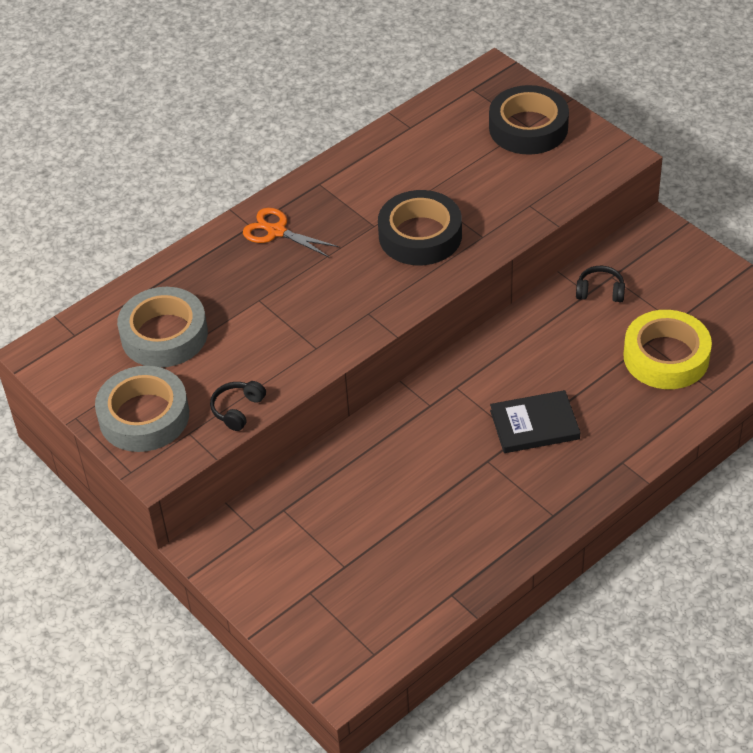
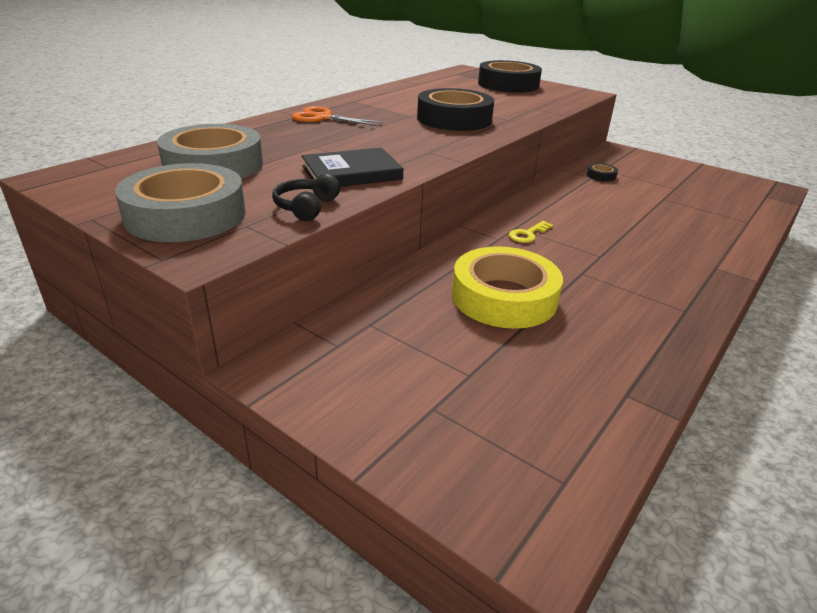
camera: 15 degrees left, 15 degrees down
black book [490,390,581,453] -> black book moved to [302,148,403,187]
black headphones [576,266,625,302] -> black tape [587,163,618,182]
yellow tape [623,310,712,389] -> yellow tape moved to [452,246,563,329]
none -> yellow key [509,221,553,243]

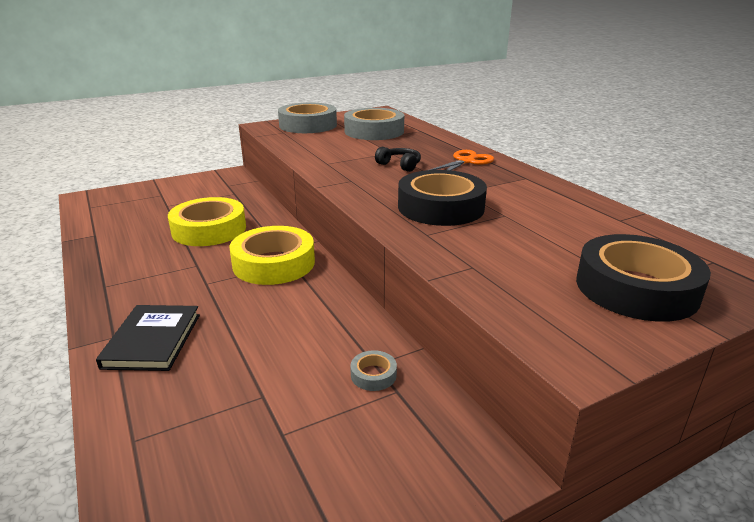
camera: 115 degrees right, 5 degrees down
black headphones [272,174,340,221] -> black headphones moved to [375,147,421,172]
black book [302,148,403,187] -> black book moved to [96,305,200,371]
yellow key [509,221,553,243] -> yellow tape [230,226,315,285]
black tape [587,163,618,182] -> grey tape [350,350,397,391]

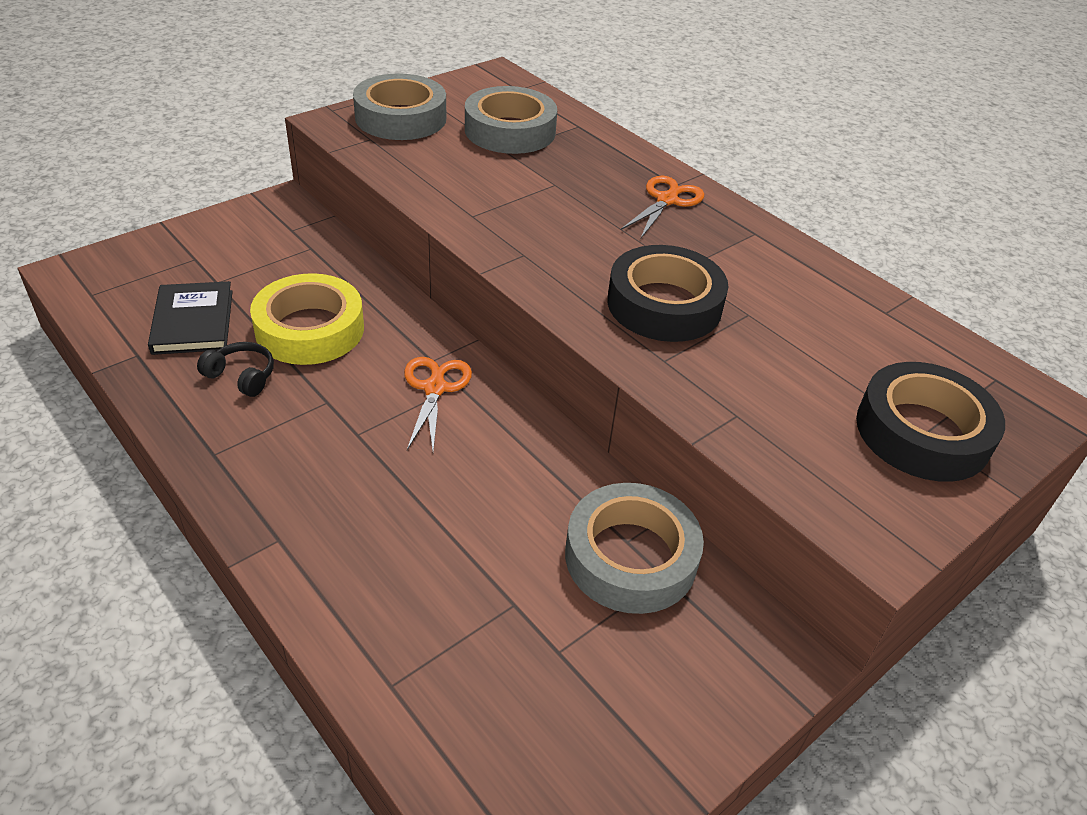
camera: 15 degrees left, 15 degrees up
black book [96,305,200,371] -> black book moved to [148,281,233,355]
yellow tape [230,226,315,285] -> orange scissors [404,357,472,451]
grey tape [350,350,397,391] -> grey tape [565,483,704,614], size x2.42
black headphones [375,147,421,172] -> black headphones moved to [197,342,274,397]

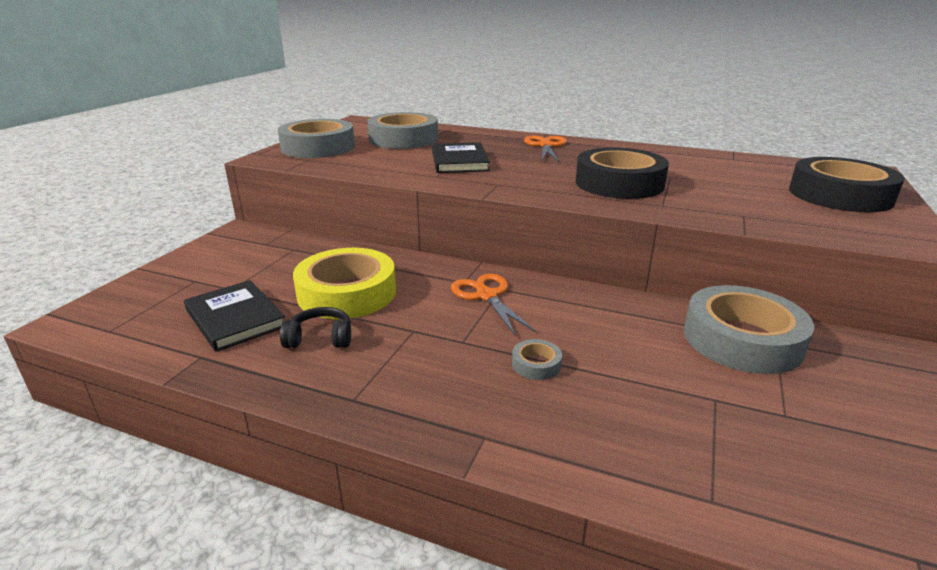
camera: 25 degrees left, 15 degrees down
none -> black book [432,142,490,173]
none -> grey tape [512,339,562,380]

